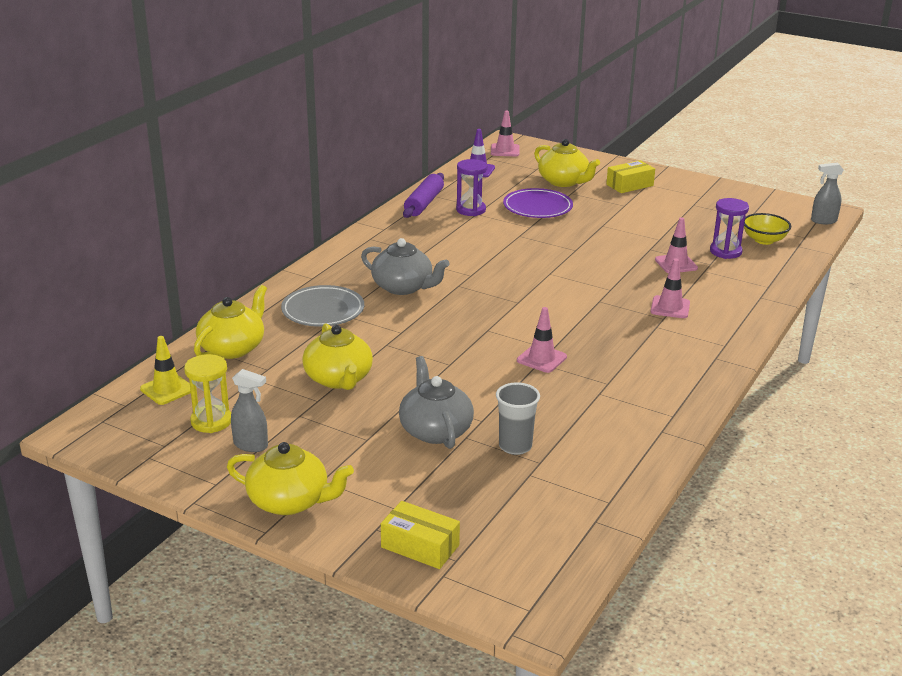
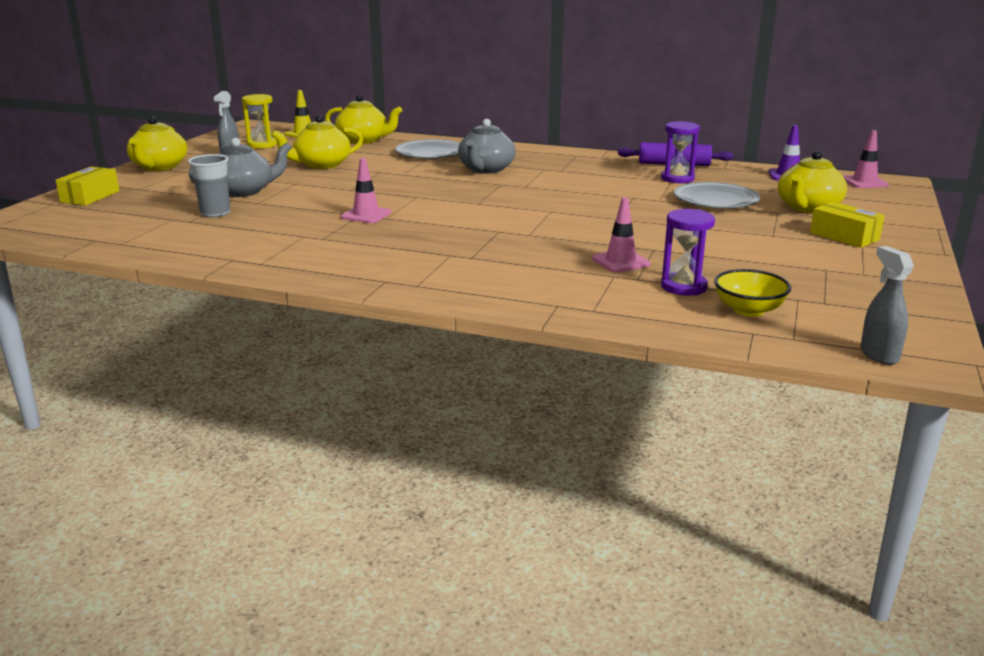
camera: 80 degrees right, 5 degrees down
purple plate [503,188,573,218] -> grey plate [674,182,760,208]
pink traffic cone [651,258,690,318] -> none

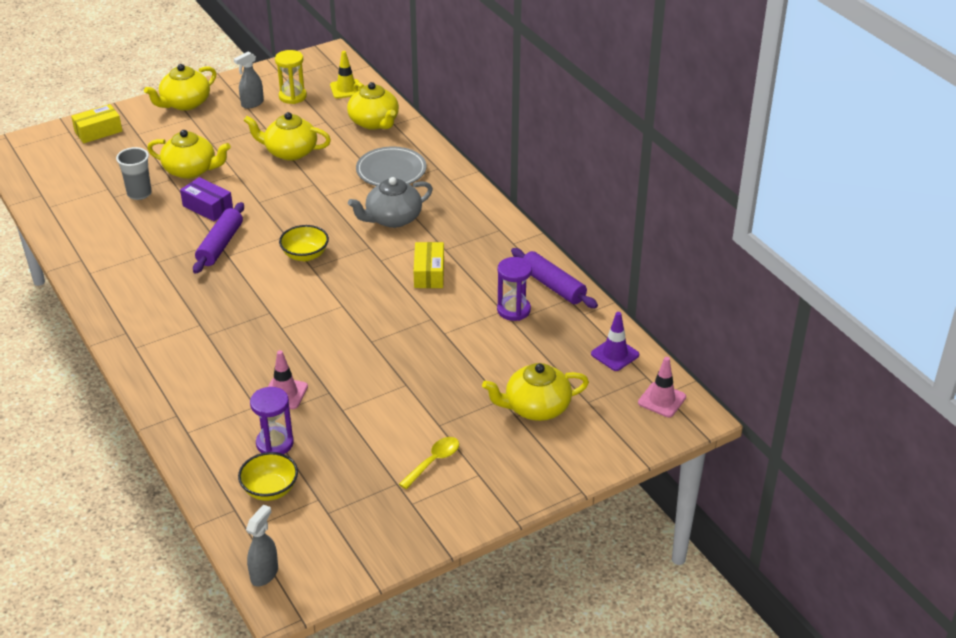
camera: 40 degrees right, 15 degrees up
grey teapot [189,138,292,197] -> yellow teapot [147,130,231,179]
pink traffic cone [341,158,391,223] -> purple rolling pin [193,202,244,274]
grey plate [674,182,760,208] -> none
yellow box [810,202,885,248] -> yellow box moved to [413,242,444,288]
none -> purple box [180,177,233,221]
none -> yellow bowl [279,225,329,261]
none -> yellow spoon [399,437,459,489]

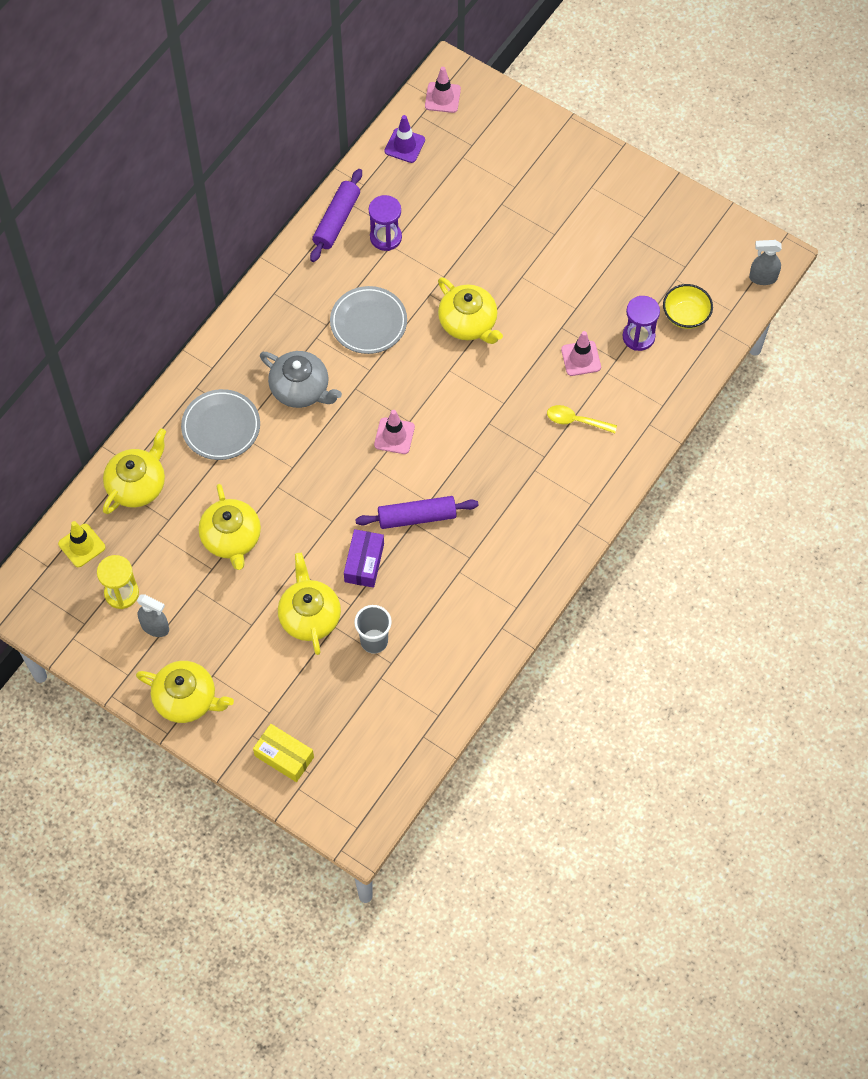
camera: 115 degrees left, 25 degrees up
yellow bowl [279,225,329,261] -> pink traffic cone [374,410,415,454]
yellow spoon [399,437,459,489] -> yellow spoon moved to [547,405,617,433]
yellow box [413,242,444,288] -> grey plate [330,286,407,354]
yellow teapot [482,363,589,421] -> yellow teapot moved to [438,277,503,344]

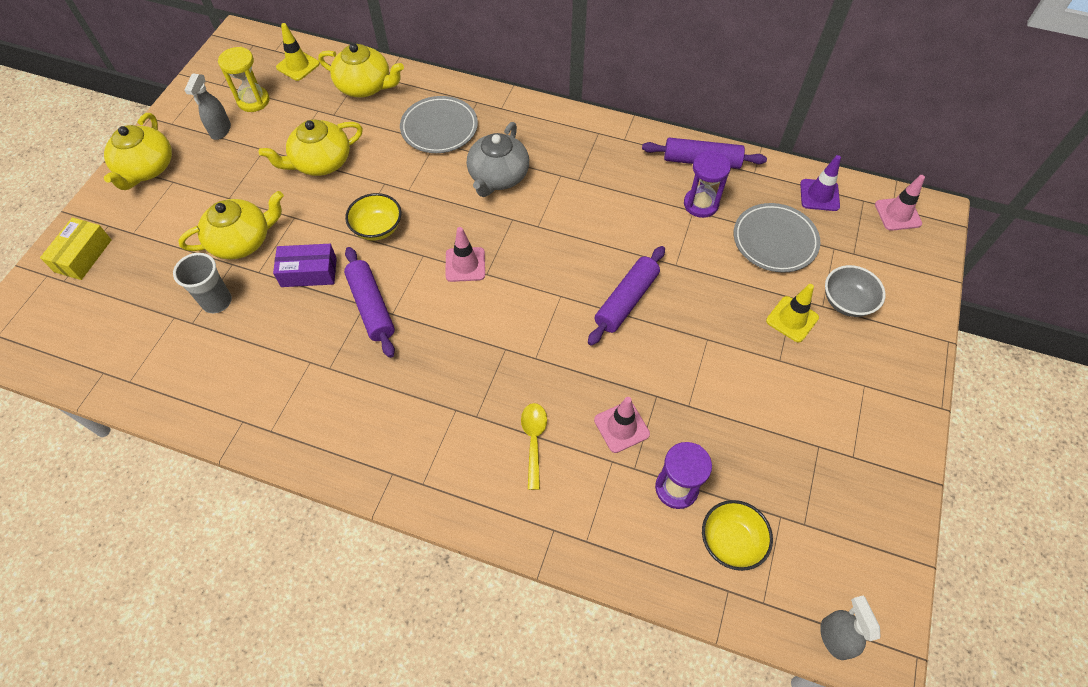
camera: 75 degrees right, 5 degrees down
grey plate [330,286,407,354] -> grey plate moved to [734,203,820,273]
yellow teapot [438,277,503,344] -> purple rolling pin [588,246,665,346]
none -> yellow bowl [345,193,401,241]
none -> yellow traffic cone [766,284,819,342]
none -> grey bowl [825,265,886,317]

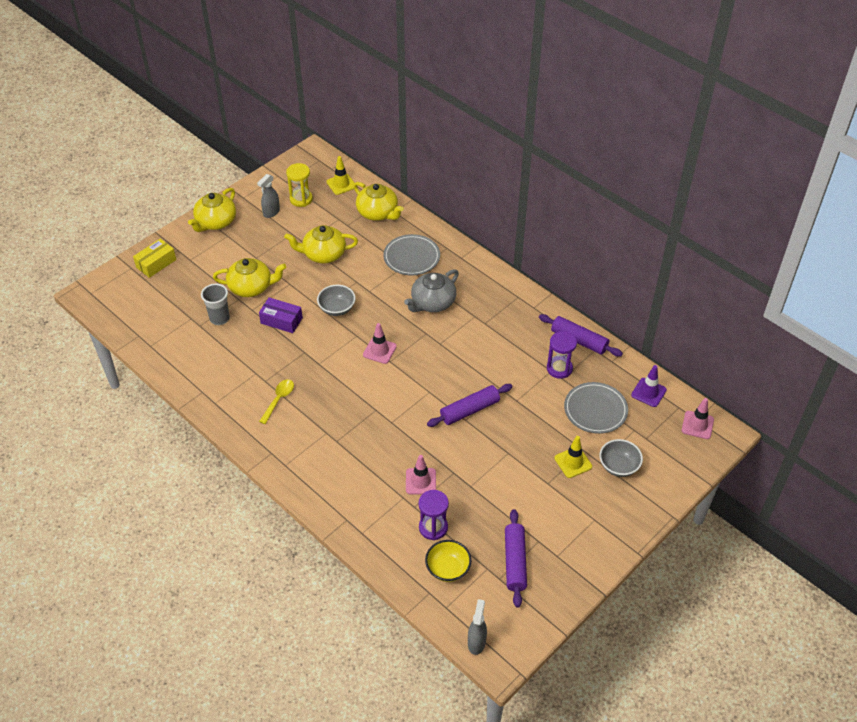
camera: 25 degrees right, 10 degrees down
purple rolling pin [344,247,395,358] -> purple rolling pin moved to [505,509,527,608]
yellow bowl [345,193,401,241] -> grey bowl [317,285,356,316]
yellow spoon [521,403,547,490] -> yellow spoon moved to [259,379,294,424]

